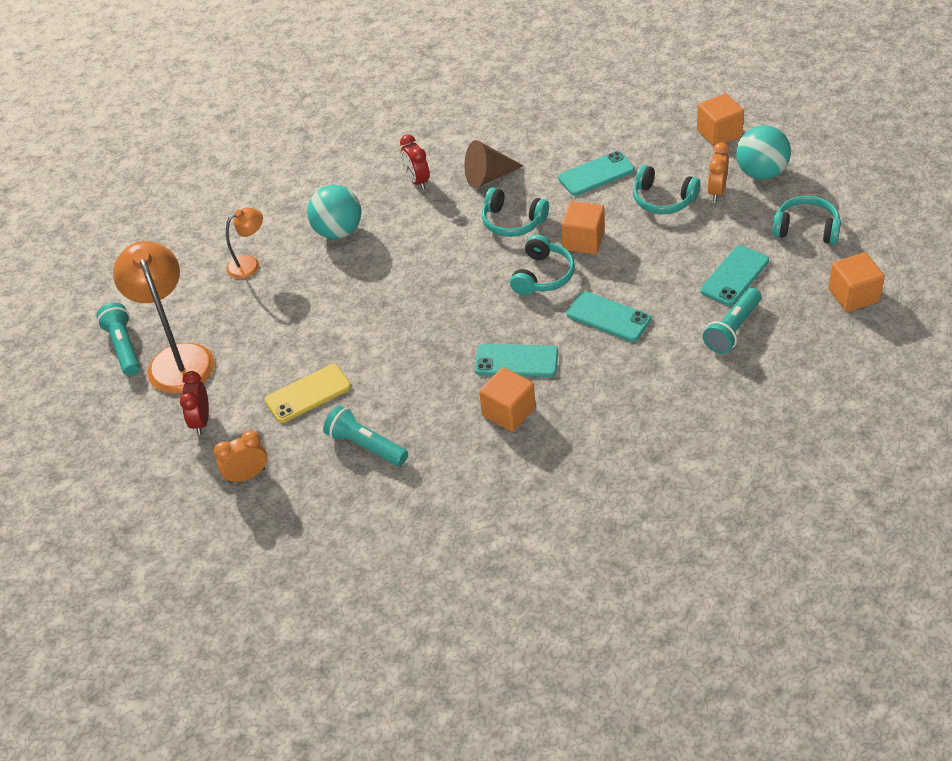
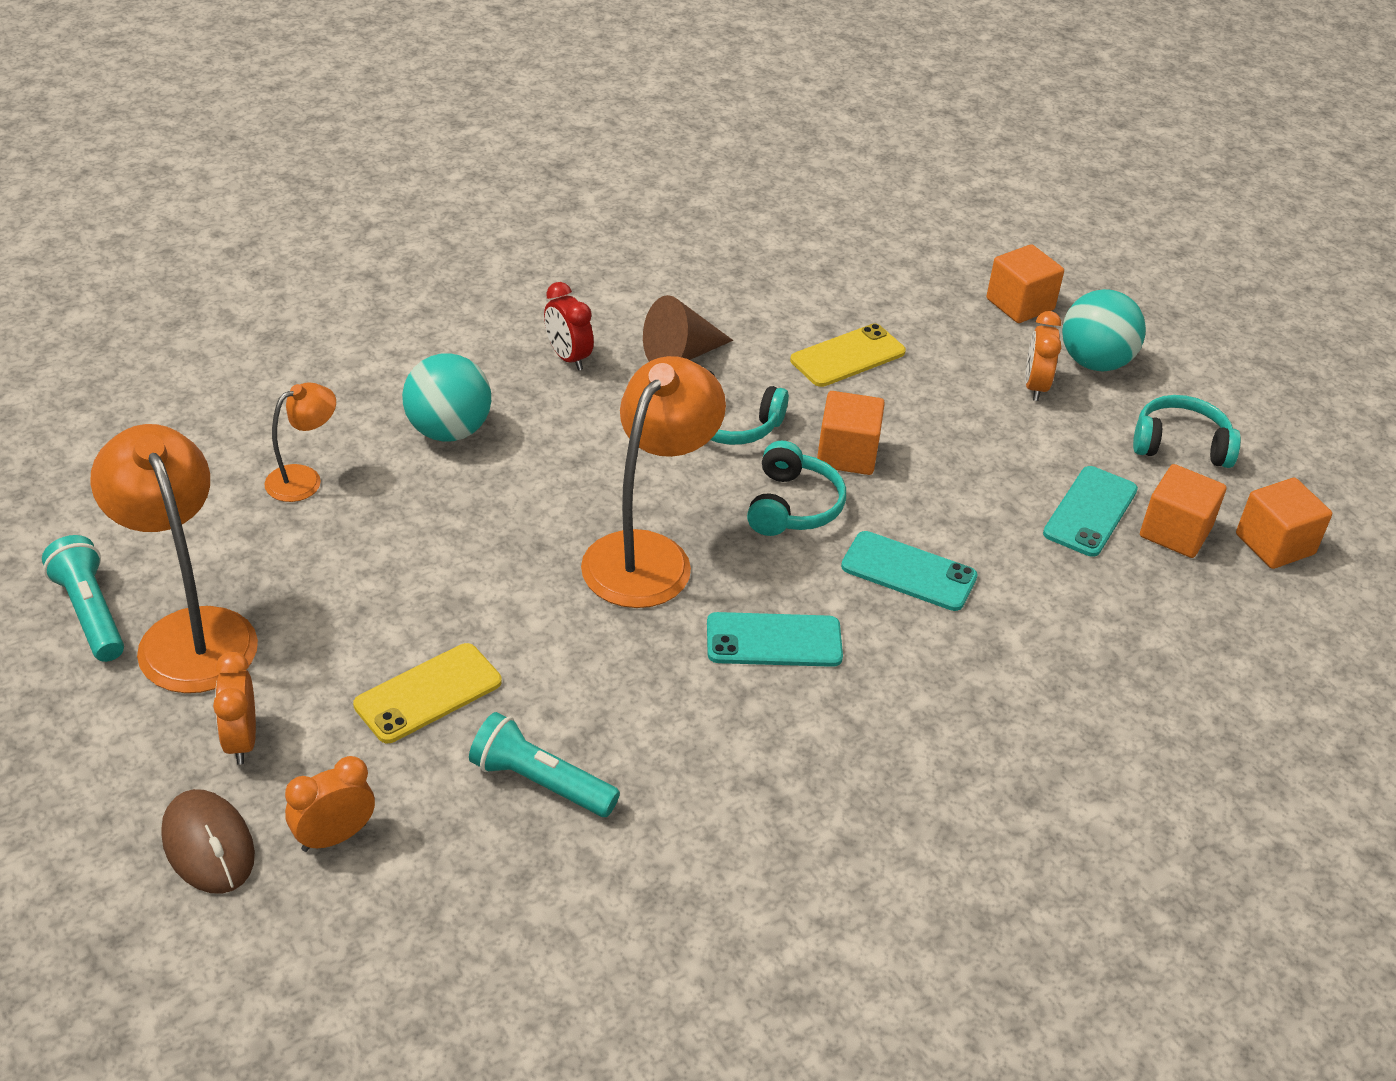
camera: 15 degrees left, 5 degrees down
red clock [180,371,209,435] -> orange clock [213,652,256,765]
orange cube [479,367,536,432] -> orange cube moved to [1140,464,1226,558]
turquoise phone [558,151,635,196] -> yellow phone [790,323,906,387]
turquoise headphones [633,165,700,214] -> none
turquoise flashlight [703,288,762,354] -> none
none -> brown mouse [161,789,255,894]
none -> orange lamp [581,356,726,608]

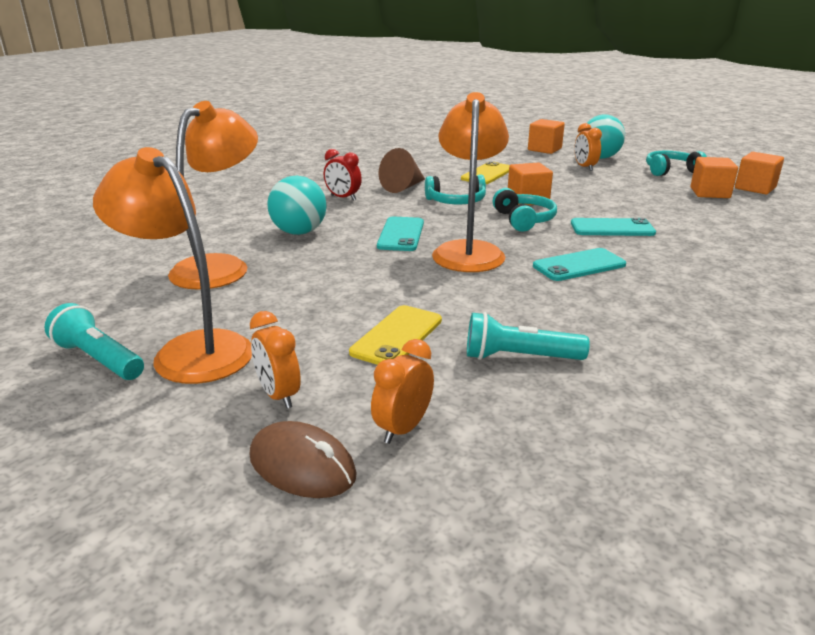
camera: 20 degrees left, 15 degrees down
orange lamp [264,382,336,502] -> orange lamp [168,101,258,290], size x1.92
turquoise phone [1043,466,1138,557] -> turquoise phone moved to [377,217,424,251]

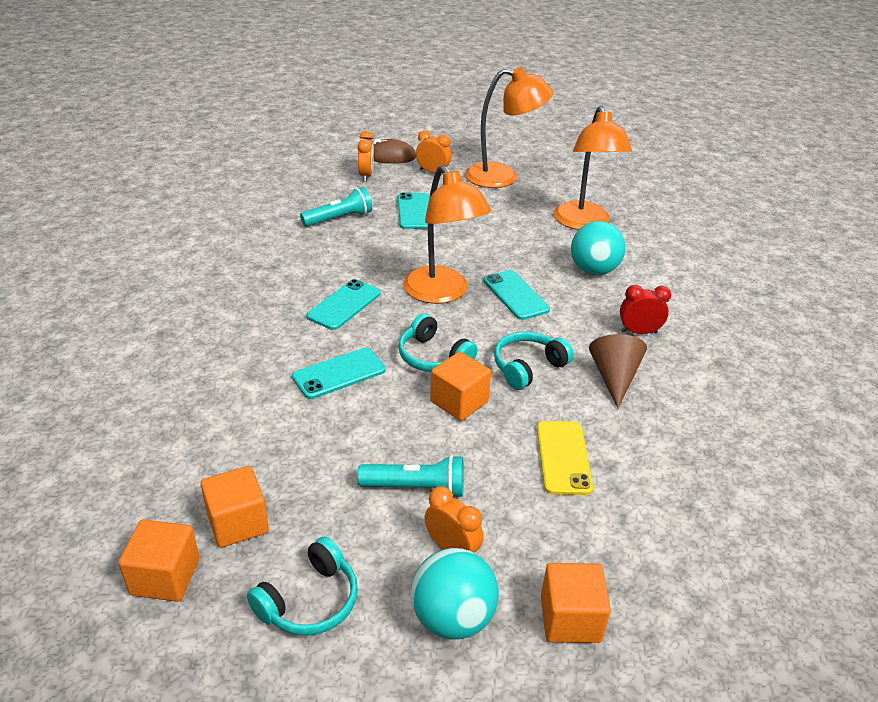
camera: 145 degrees right, 10 degrees up
turquoise flashlight [45,303,144,380] -> turquoise flashlight moved to [357,455,464,497]
yellow phone [349,305,442,365] -> turquoise phone [398,192,429,229]

